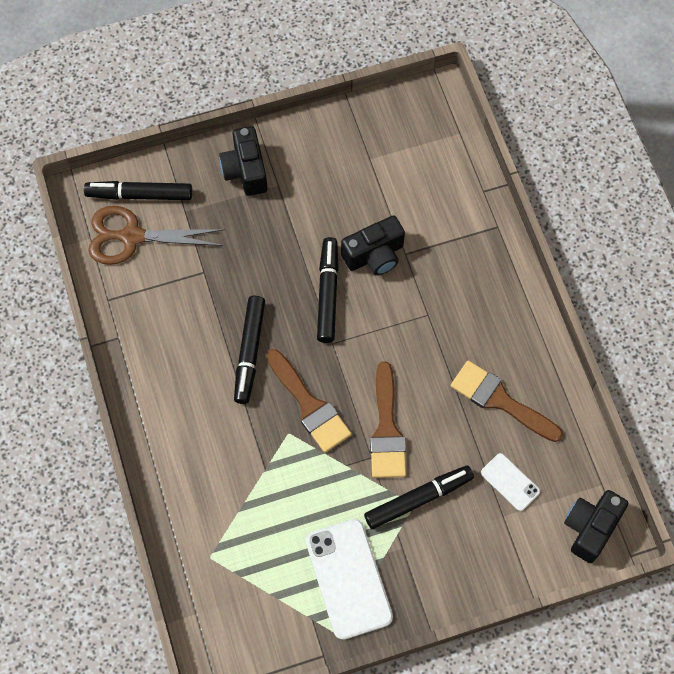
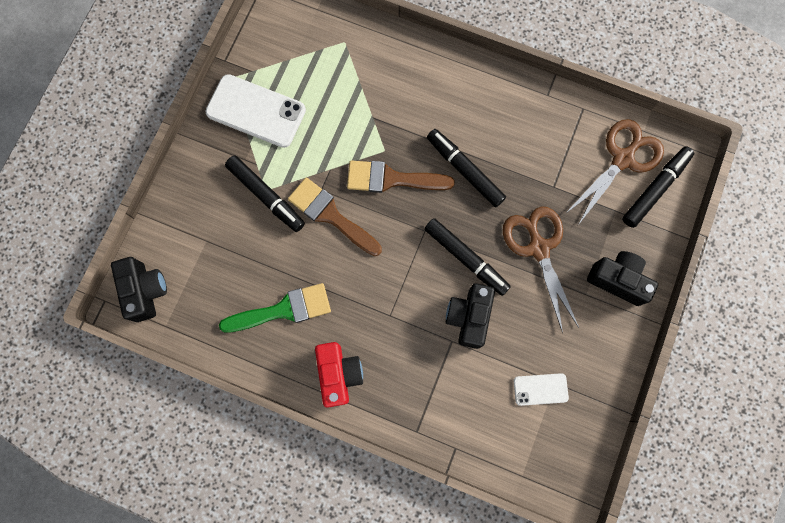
camera: 130 degrees right, 10 degrees up
black marker [364,465,474,529] -> black marker turned 60 degrees counterclockwise [225,156,305,232]
brown brush [450,360,563,442] -> green brush [219,283,331,333]
white phone [481,453,540,511] -> white phone moved to [513,373,569,406]
none -> red camera [315,342,363,408]
none -> brown scissors [503,206,579,333]

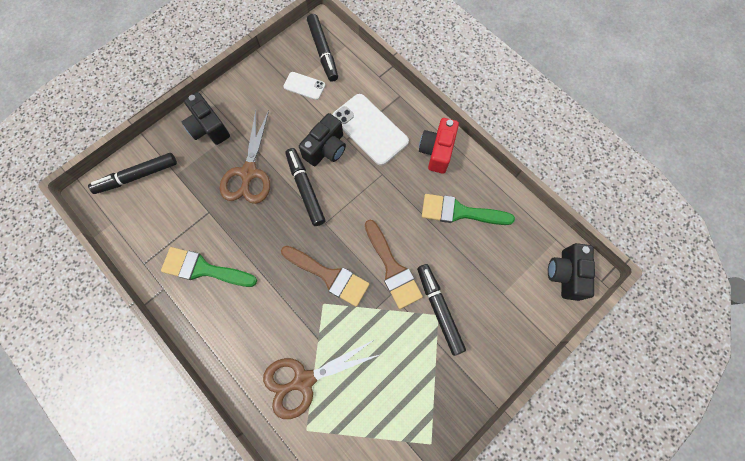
camera: 155 degrees left, 5 degrees down
white phone [206,74,306,148] -> white phone moved to [332,94,409,166]
black marker [427,129,506,207] -> black marker moved to [307,14,338,82]
brown scissors [565,119,664,225] -> brown scissors moved to [263,340,382,419]
none -> green brush [161,247,257,287]

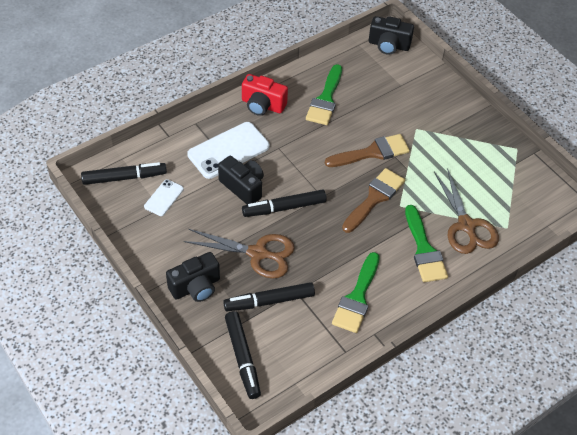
camera: 85 degrees left, 20 degrees down
black marker [417,264,466,356] -> black marker moved to [223,282,315,311]
none -> green brush [405,205,448,282]

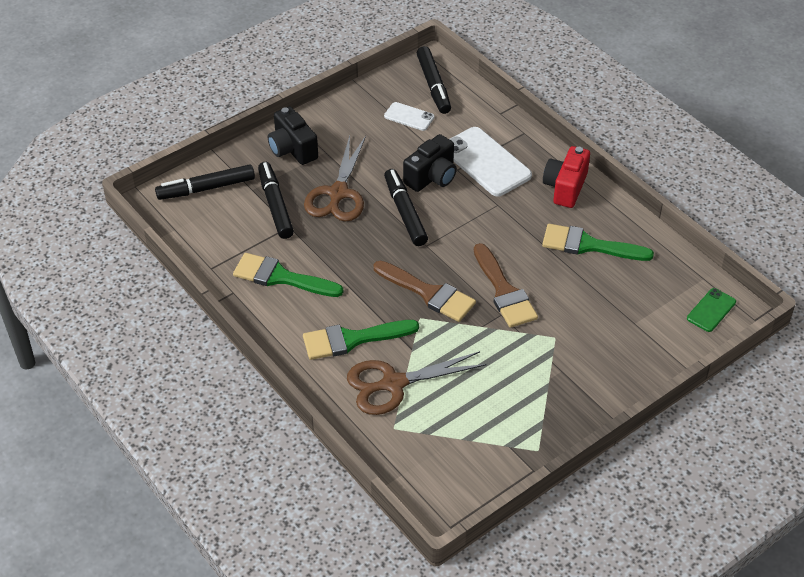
camera: 90 degrees right, 5 degrees down
black camera [369,16,414,55] -> green phone [687,288,736,332]

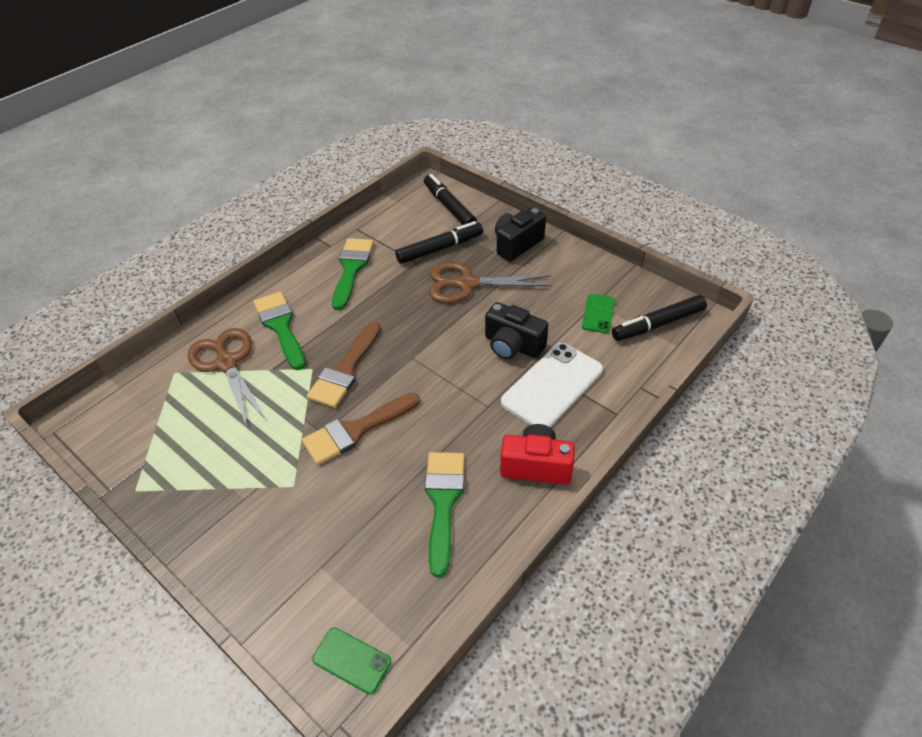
camera: 80 degrees right, 0 degrees up
white phone [384,102,435,131] -> green phone [582,294,615,333]
black marker [384,169,428,246] -> none

